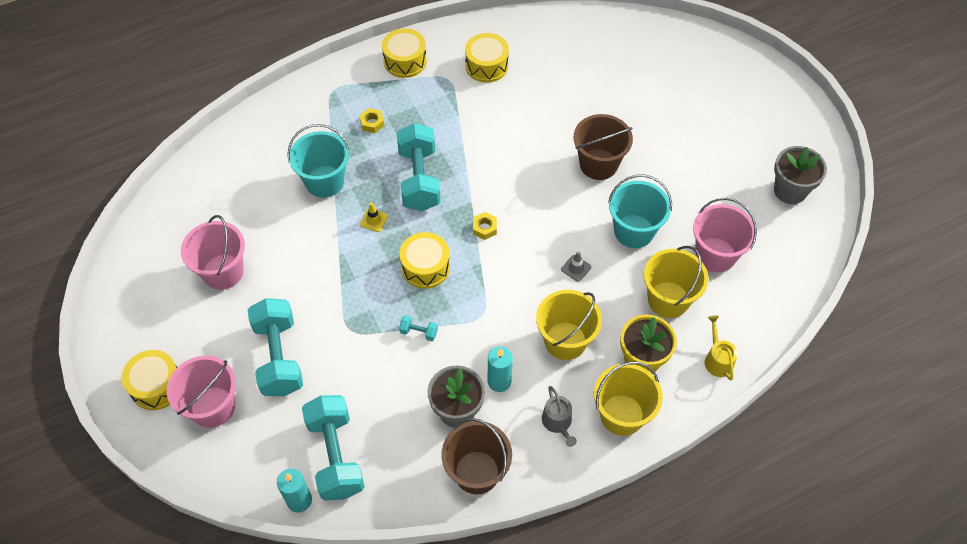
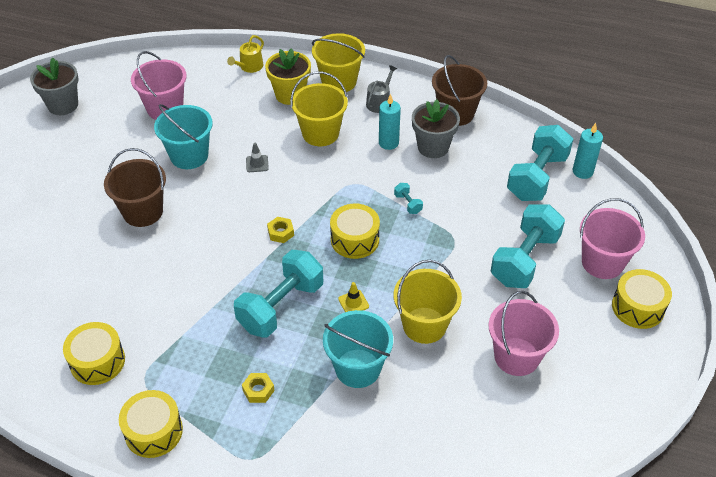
camera: 135 degrees left, 10 degrees down
yellow bucket [644,246,709,318] -> yellow bucket moved to [394,260,462,344]

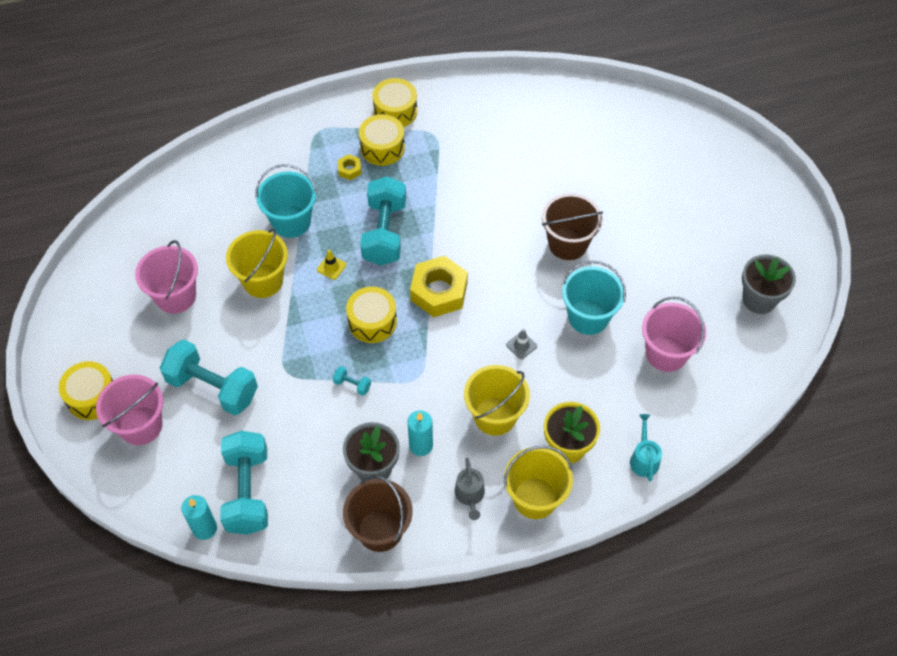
camera: 145 degrees right, 10 degrees up
yellow drum [63,322,125,385] -> yellow drum moved to [359,114,405,166]
yellow watering can [227,35,264,73] -> turquoise watering can [630,414,662,482]
yellow nut [267,217,294,243] -> yellow nut [410,256,468,317], size x2.18
turquoise dumbbell [491,204,565,288] -> turquoise dumbbell turned 60 degrees counterclockwise [160,339,258,416]

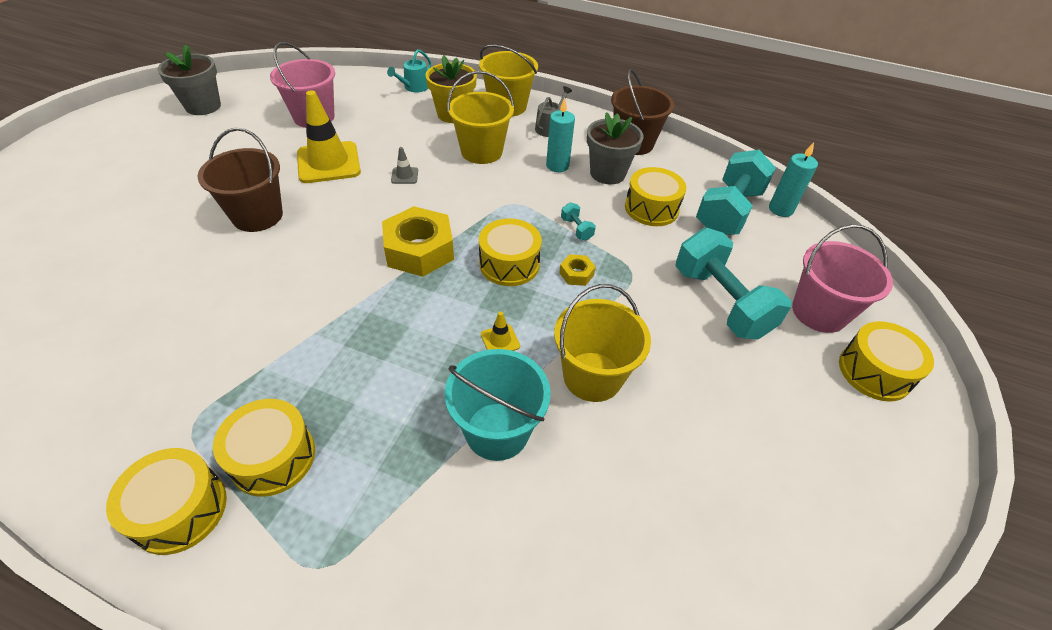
camera: 145 degrees left, 10 degrees down
pink bucket [135,240,198,314] -> none
yellow nut [338,154,361,180] -> yellow nut moved to [559,254,596,286]
turquoise dumbbell [360,176,406,265] -> none
turquoise bucket [562,261,626,335] -> yellow traffic cone [297,90,361,183]
none -> yellow drum [625,167,687,226]

